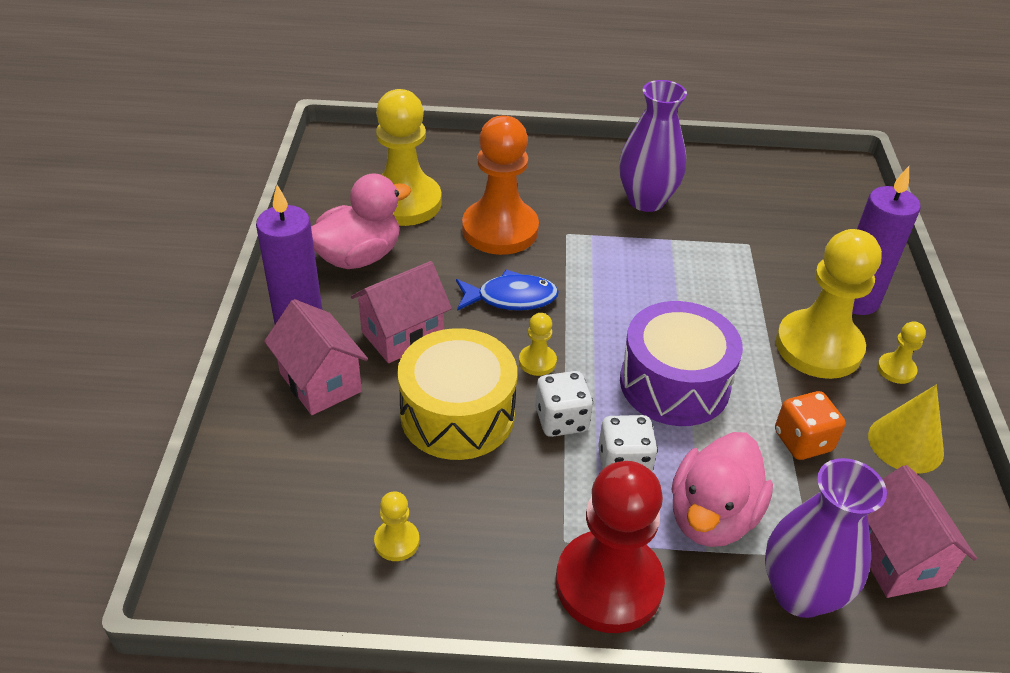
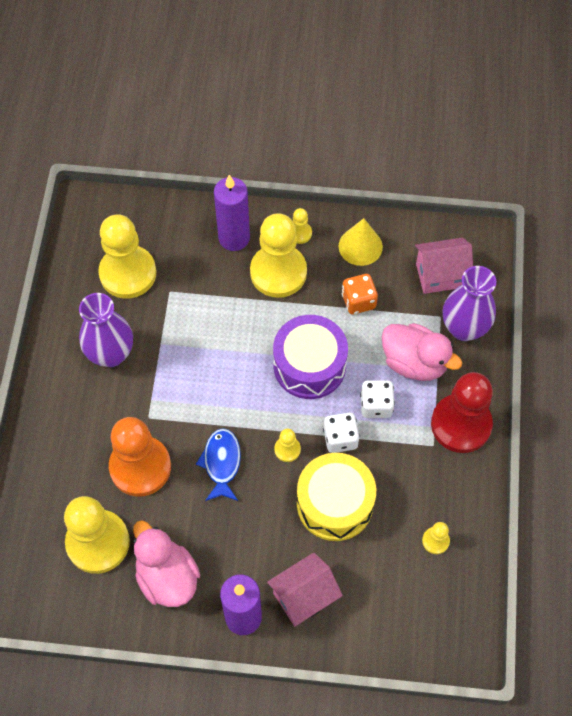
camera: 85 degrees left, 20 degrees up
pink house [351,261,452,363] -> none
none -> yellow pawn [98,214,156,299]

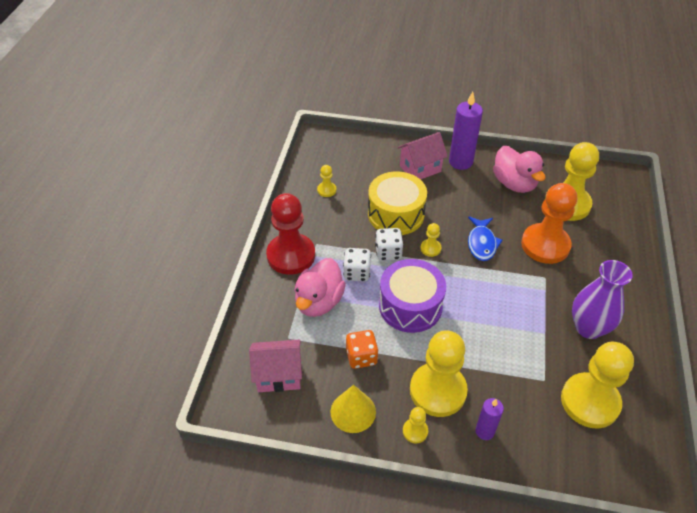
camera: 175 degrees left, 15 degrees down
purple candle [214,175,250,251] -> purple candle [475,398,504,440], size x0.58
pink duck [382,323,462,381] -> pink duck turned 105 degrees counterclockwise [294,258,346,317]
purple vase [443,266,496,341] -> none

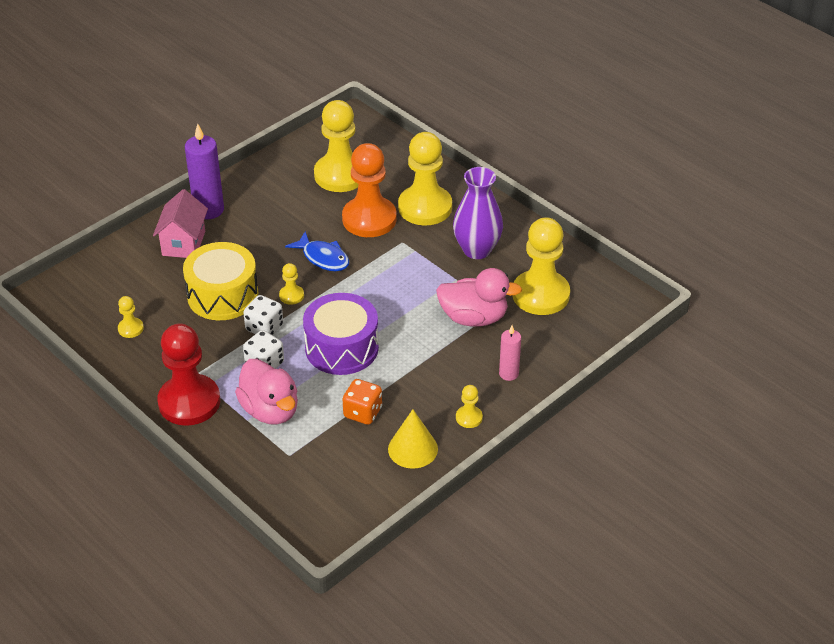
camera: 55 degrees left, 5 degrees down
pink house [249,340,302,392] -> none
yellow pawn [410,331,468,417] -> yellow pawn moved to [398,132,452,225]
purple candle [475,398,504,440] -> pink candle [499,325,521,381]
pink duck [493,146,546,193] -> pink duck moved to [436,268,522,327]

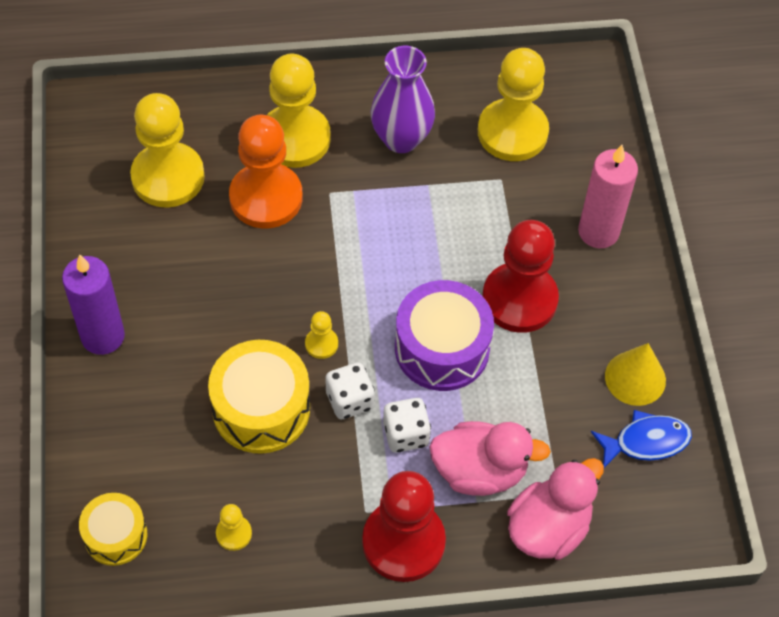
camera: 55 degrees left, 15 degrees up
pink house [153,189,208,258] -> none
blue fish [285,231,349,271] -> blue fish moved to [591,410,692,468]
orange dice [343,379,382,425] -> none
pink duck [436,268,522,327] -> pink duck moved to [507,458,604,560]
yellow pawn [456,385,483,428] -> none
pink candle [499,325,521,381] -> pink candle [578,145,638,248], size x1.73
none -> yellow drum [79,493,147,566]
none -> red pawn [482,220,559,333]

